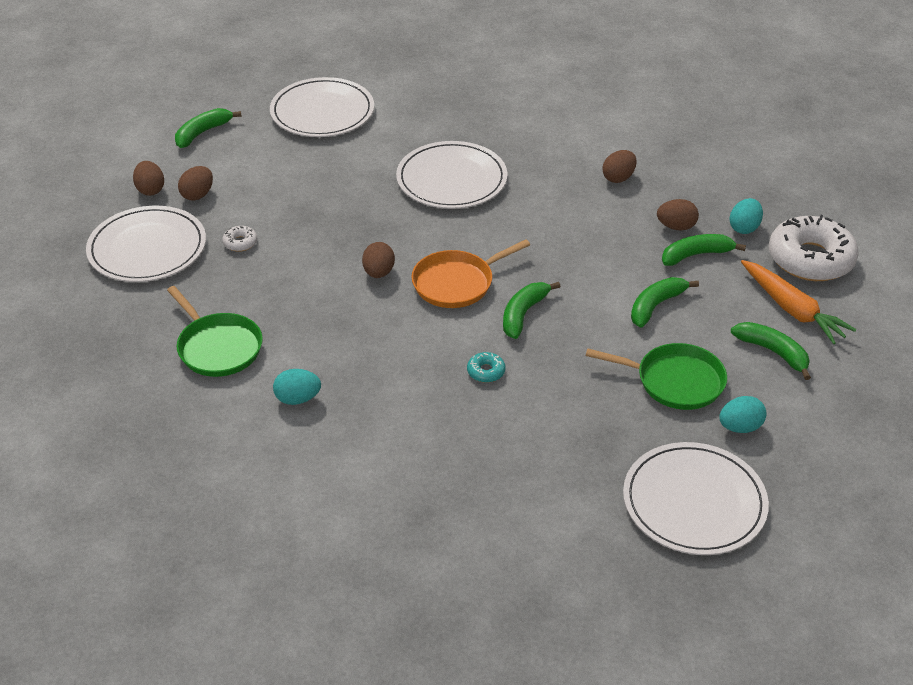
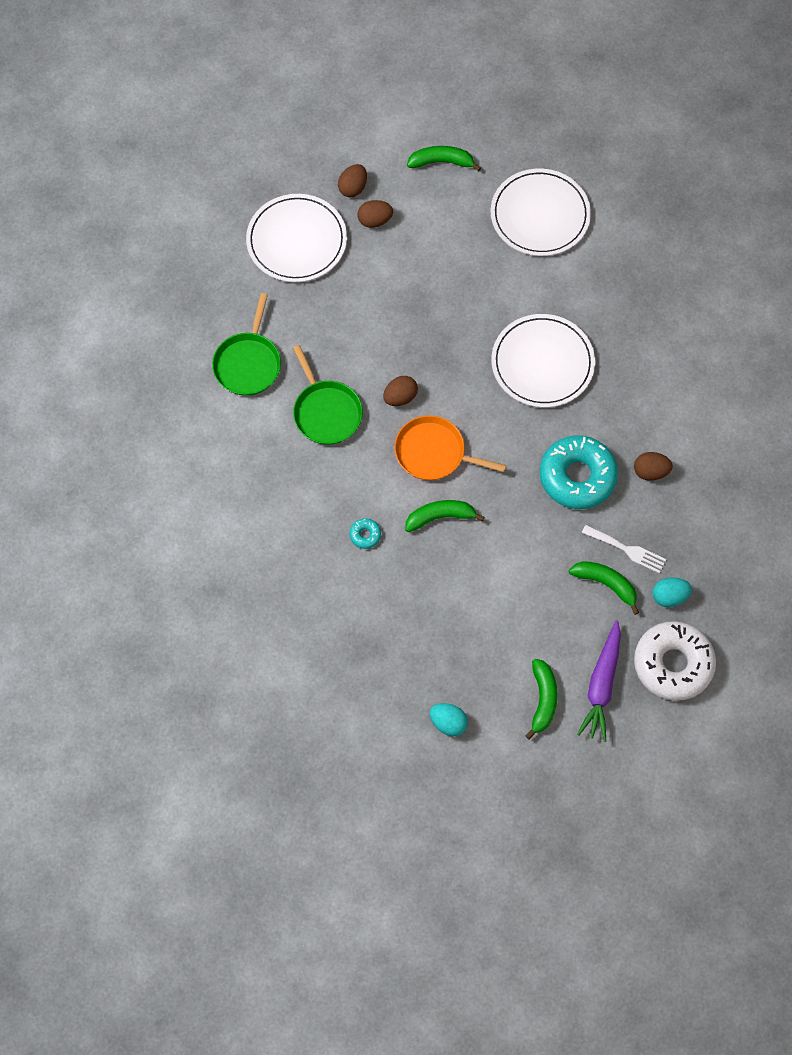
camera: 50 degrees right, 25 degrees up
white donut [222,226,257,252] -> none
turquoise egg [273,369,321,405] -> none
green pan [586,343,727,410] -> green pan moved to [293,345,363,445]
white plate [623,442,769,555] -> none
green banana [631,277,699,328] -> none
brown egg [657,199,699,230] -> white fork [582,525,666,574]
orange carrot [741,260,857,344] -> purple carrot [577,620,621,742]
none -> turquoise donut [540,435,618,509]

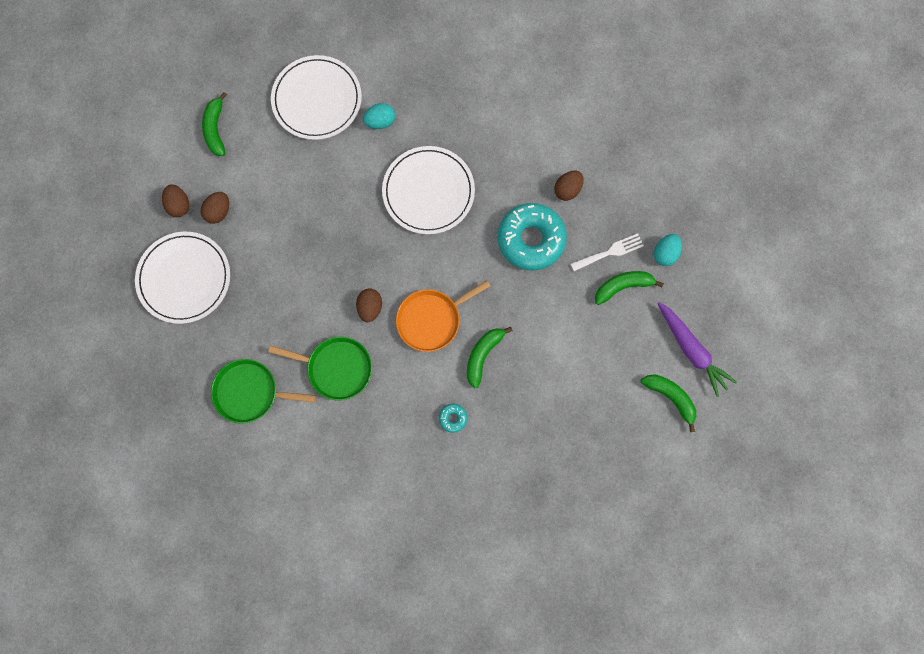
camera: 50 degrees left, 10 degrees up
green pan [212,293,281,396] -> green pan turned 135 degrees clockwise [211,359,316,423]
green banana [407,146,481,171] -> green banana turned 45 degrees counterclockwise [202,92,227,156]
turquoise egg [430,703,468,736] -> turquoise egg moved to [363,103,395,129]
white donut [634,621,716,701] -> none

